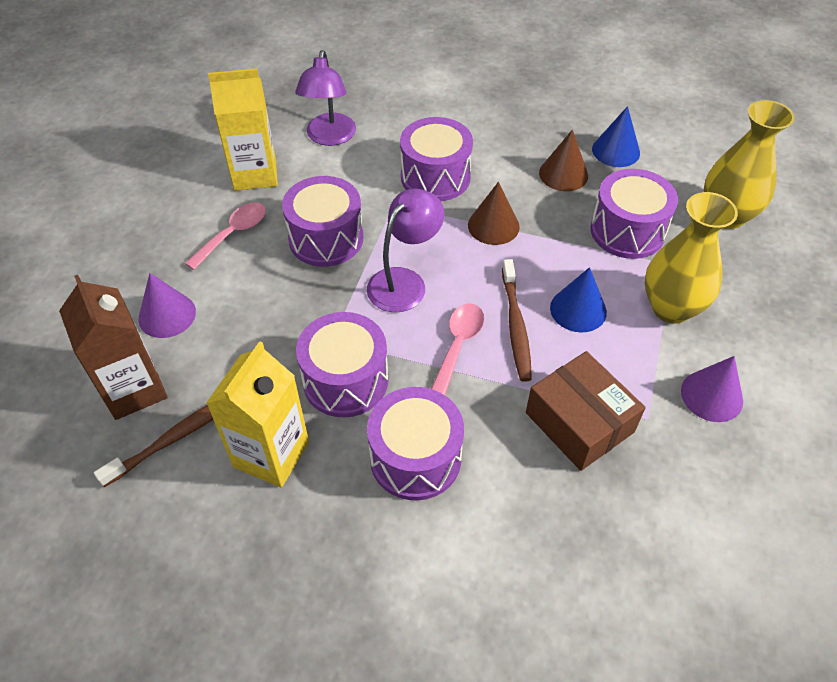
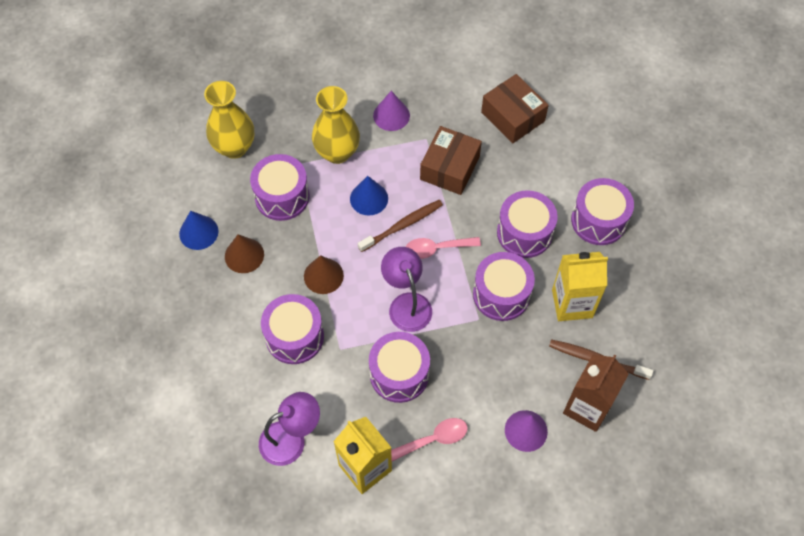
camera: 120 degrees left, 10 degrees up
pink spoon [185,202,266,270] -> pink spoon turned 150 degrees clockwise [391,418,468,461]
purple lamp [367,189,444,312] -> purple lamp turned 60 degrees clockwise [381,247,432,332]
none -> brown box [481,74,549,143]
none -> purple drum [571,178,634,245]

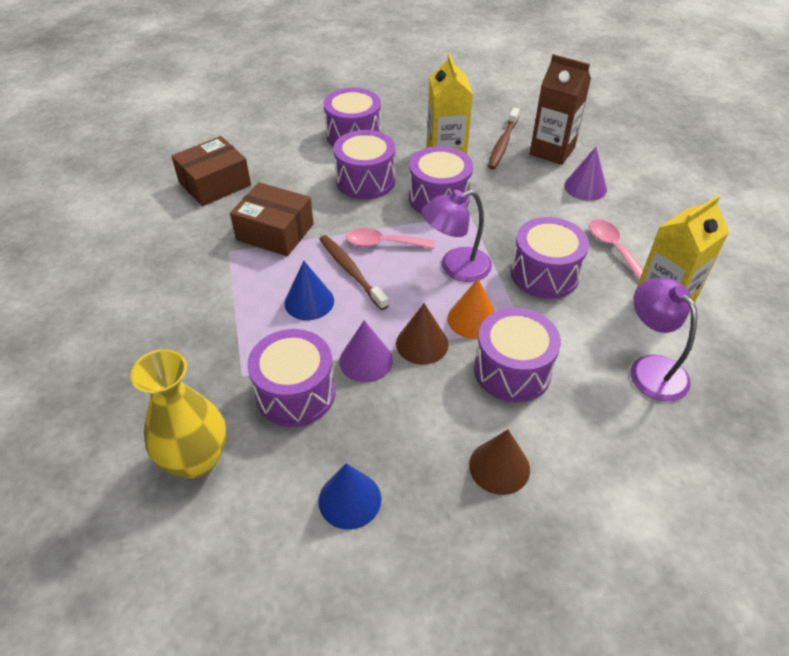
camera: 90 degrees left, 15 degrees down
brown cone [225,234,264,273] -> brown cone moved to [469,430,530,495]
yellow vase [312,86,360,164] -> none
purple cone [373,91,410,131] -> purple cone moved to [339,320,393,382]
pink spoon [406,237,481,259] -> pink spoon turned 105 degrees clockwise [346,228,435,249]
none -> orange cone [448,278,495,339]

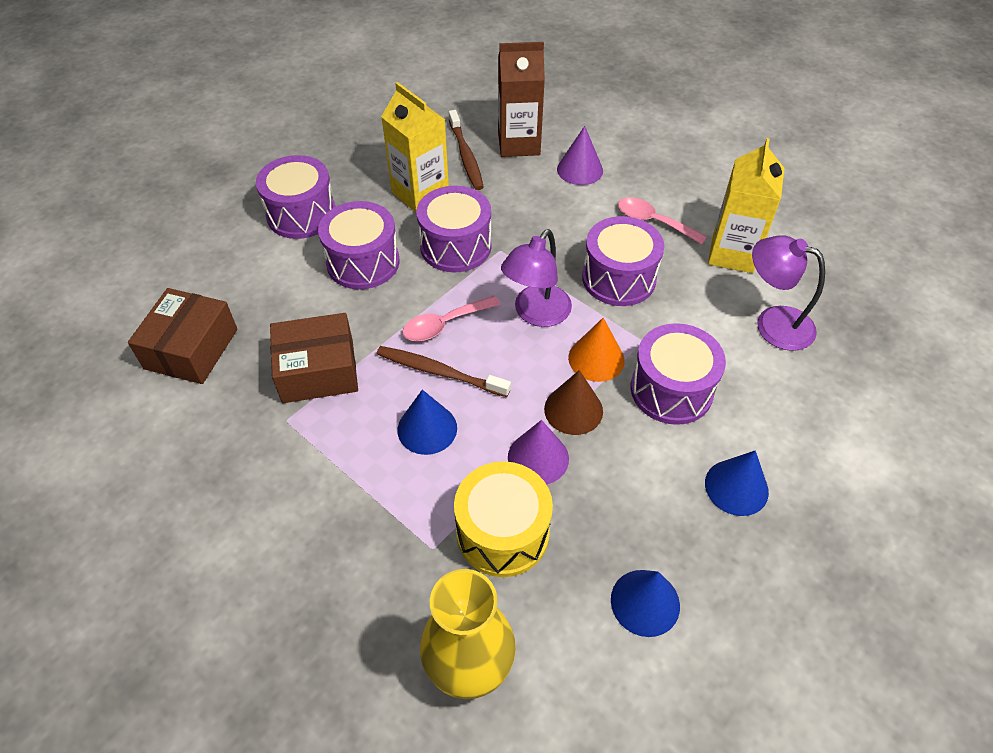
camera: 35 degrees left, 5 degrees up
purple drum [247,329,335,427] -> yellow drum [454,461,553,577]
brown cone [469,430,530,495] -> blue cone [705,451,769,516]

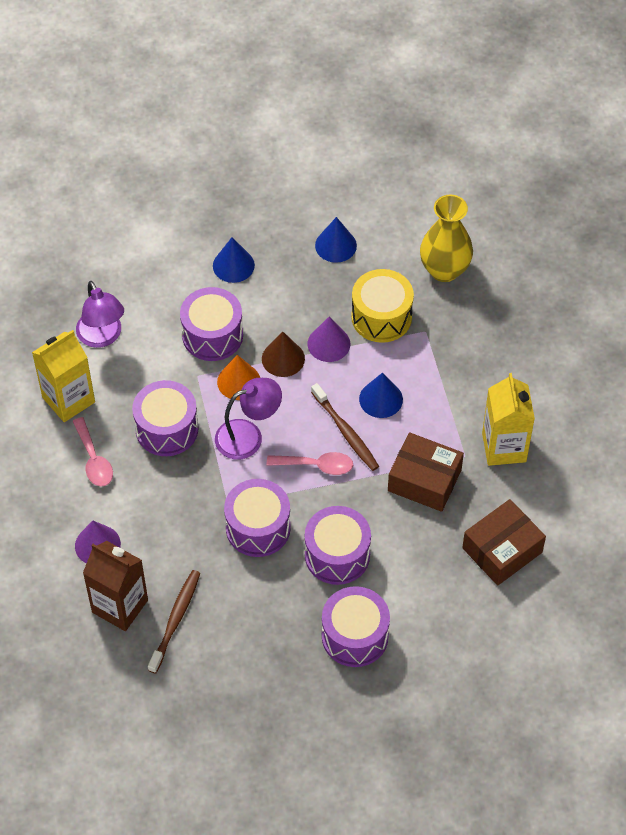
camera: 145 degrees left, 5 degrees up
yellow carton [381,82,449,213] -> yellow carton moved to [482,373,535,466]

